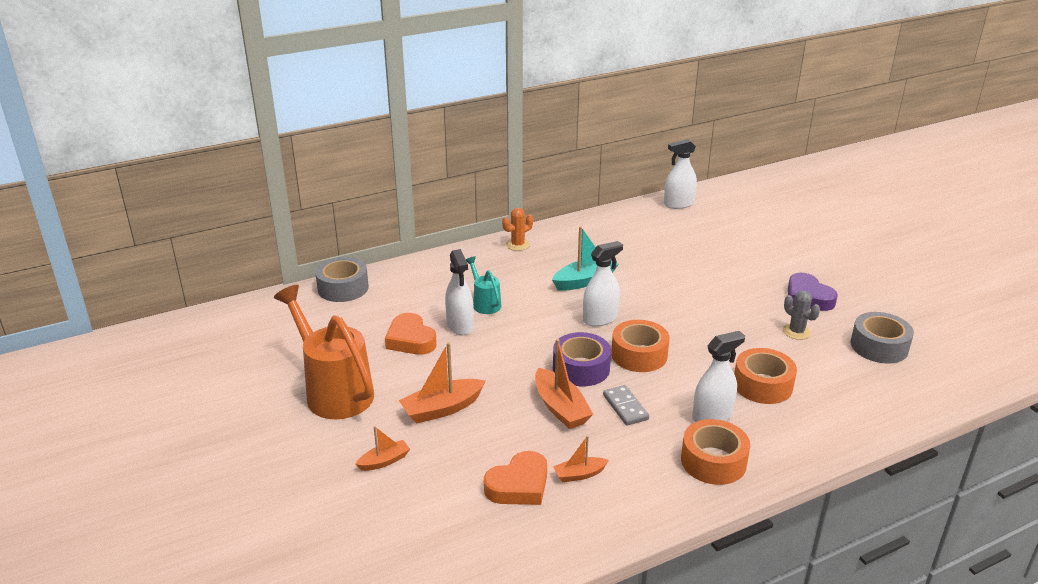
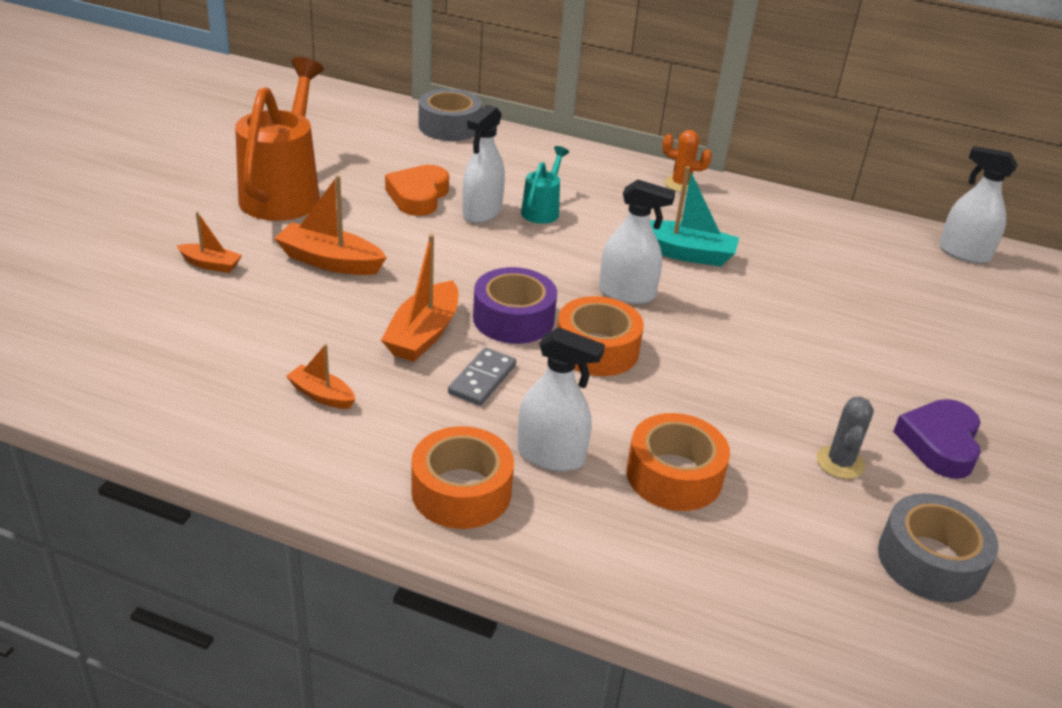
camera: 45 degrees right, 5 degrees up
orange heart [484,451,547,505] -> none

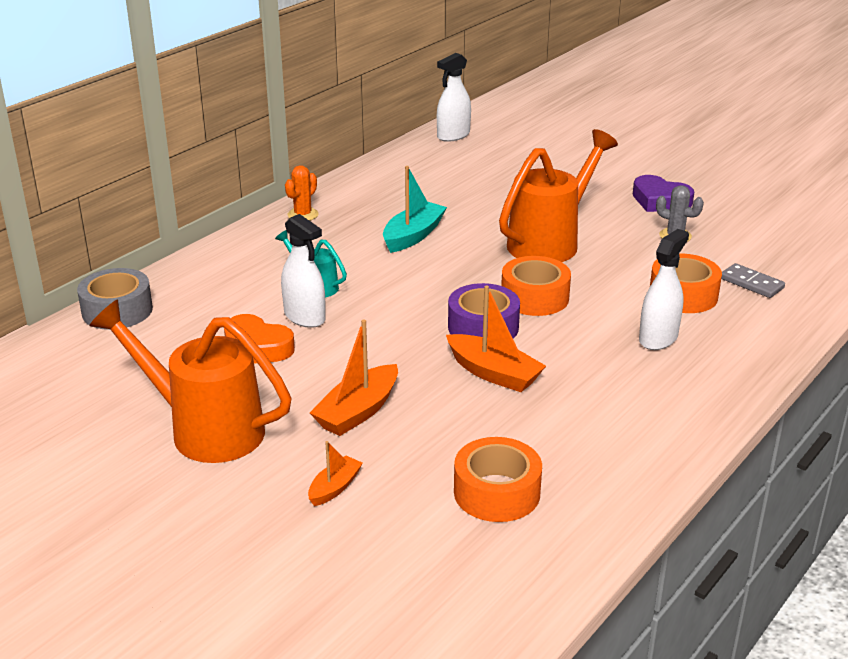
camera: 70 degrees left, 5 degrees down
orange boat [286,344,355,409] -> none
orange tape [411,426,514,529] -> orange tape moved to [454,437,542,522]
grey domino [448,348,516,406] -> grey domino moved to [721,263,785,298]
white spray bottle [599,179,676,304] -> none
grey tape [878,493,999,603] -> none
none -> orange watering can [499,129,618,262]

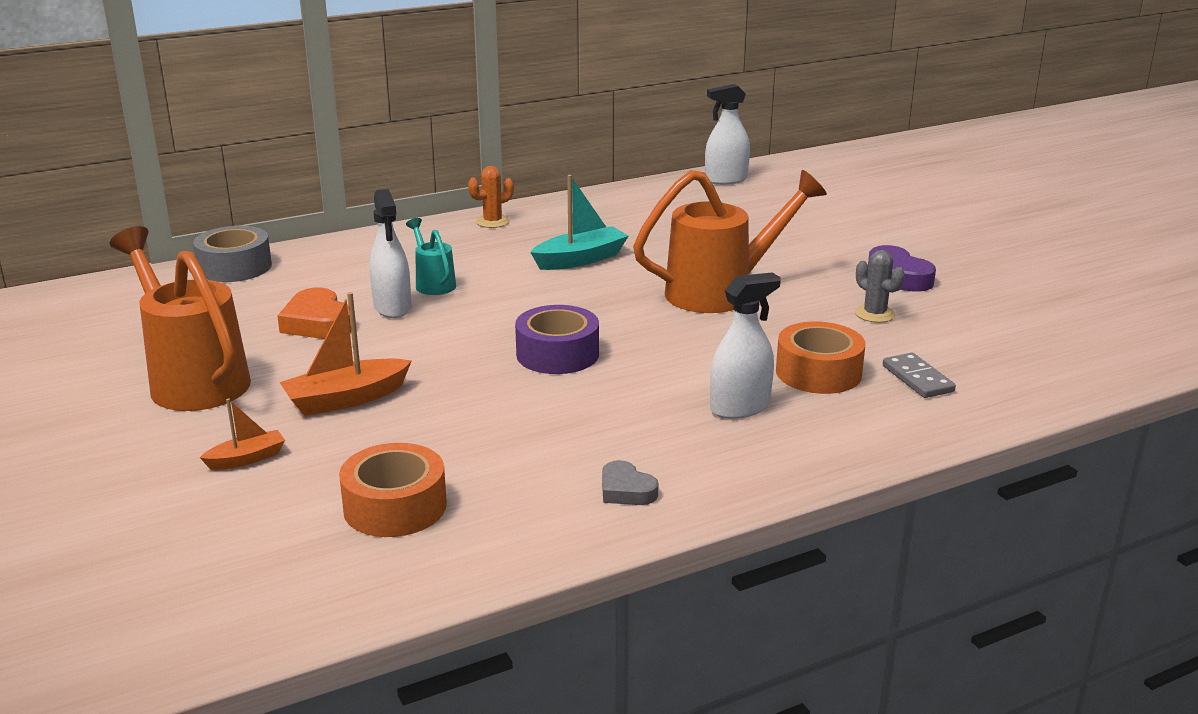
camera: 25 degrees right, 5 degrees down
orange boat [446,285,546,392] -> none
orange tape [501,256,571,316] -> none
none -> grey heart [602,460,659,505]

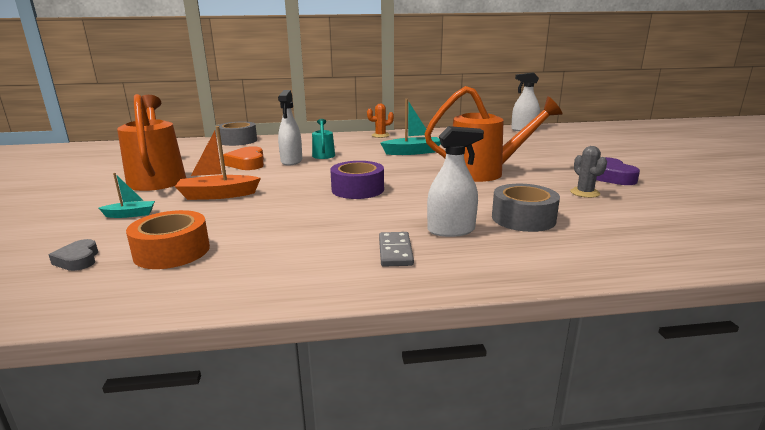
camera: 20 degrees right, 5 degrees down
orange boat [200,398,285,470] -> turquoise boat [99,173,155,218]
grey heart [602,460,659,505] -> grey heart moved to [49,239,98,271]
orange tape [776,322,865,394] -> grey tape [492,184,560,232]
grey domino [883,352,956,398] -> grey domino moved to [379,232,414,267]

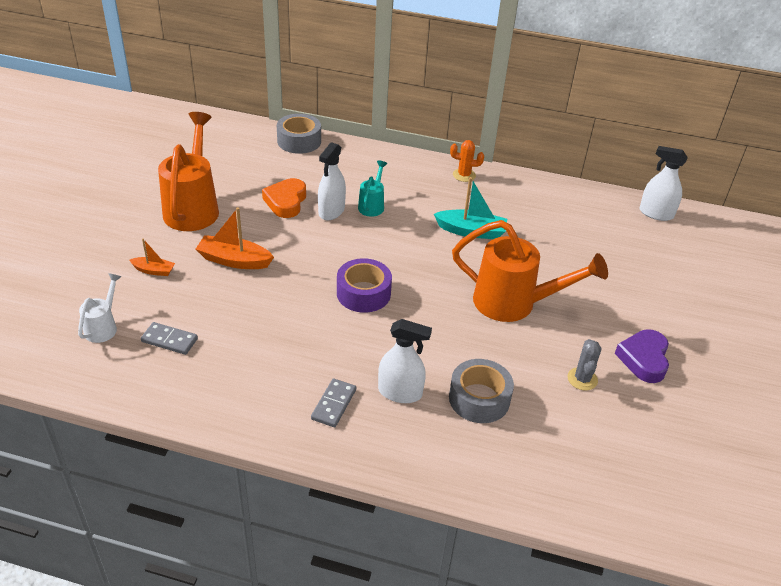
camera: 20 degrees right, 20 degrees up
grey heart [49,239,98,271] -> white watering can [78,273,122,343]
turquoise boat [99,173,155,218] -> orange boat [129,238,175,276]
orange tape [126,210,210,269] -> grey domino [141,322,198,355]

